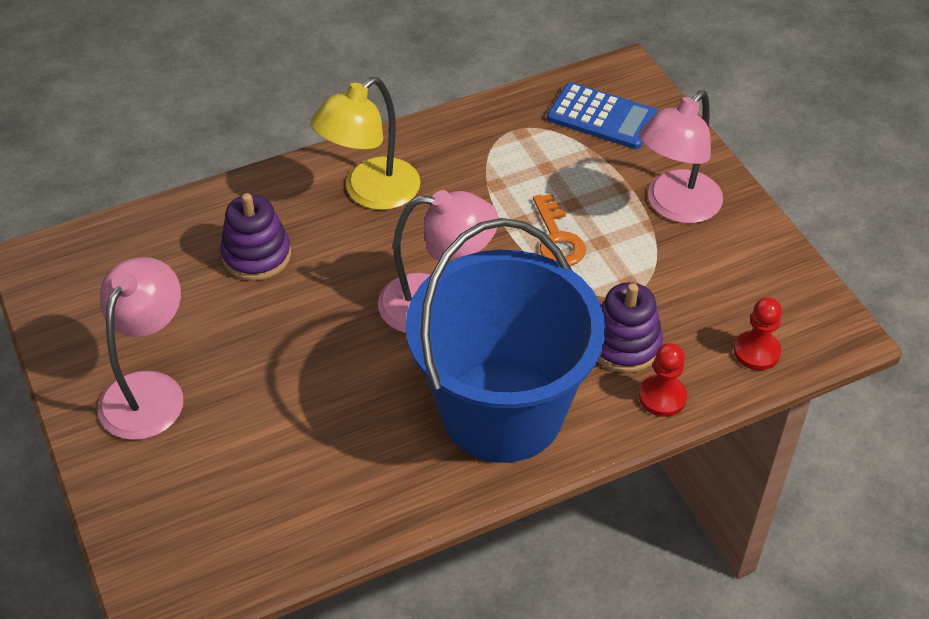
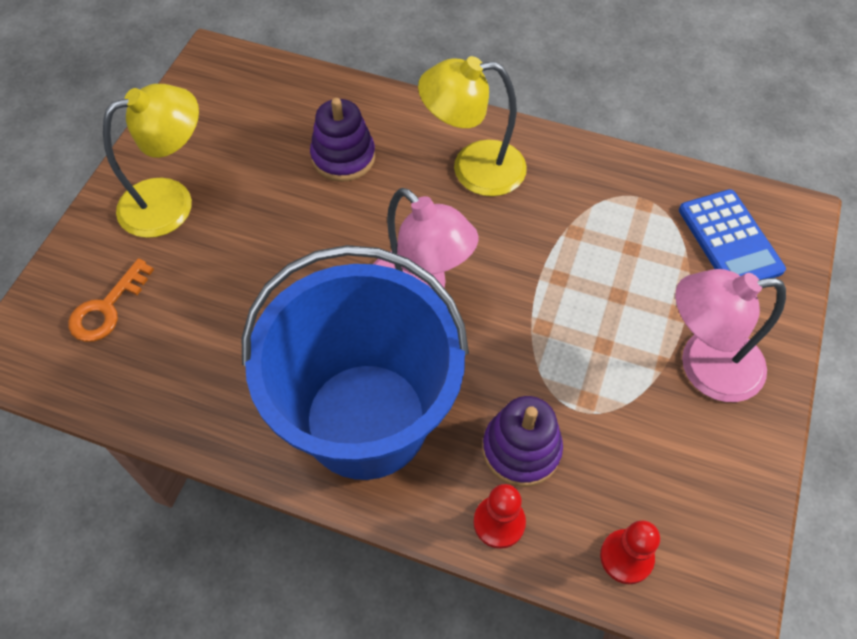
camera: 45 degrees right, 10 degrees up
pink lamp [98,257,183,440] -> yellow lamp [103,84,199,238]
orange key [533,194,586,266] -> orange key moved to [68,258,154,342]

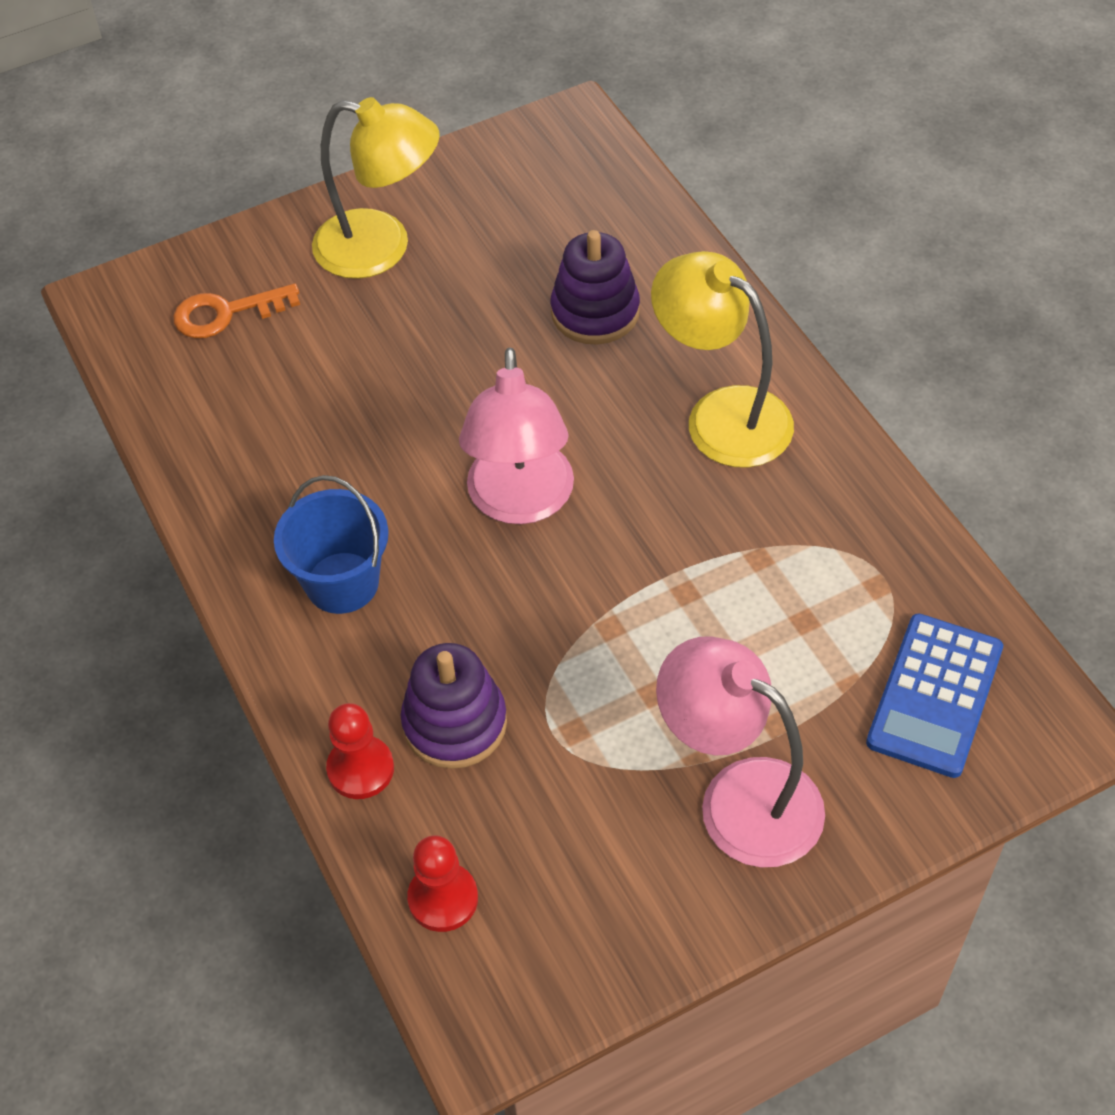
camera: 45 degrees right, 5 degrees down
blue bucket [242,245,469,480] -> blue bucket [274,475,389,614], size x0.46

